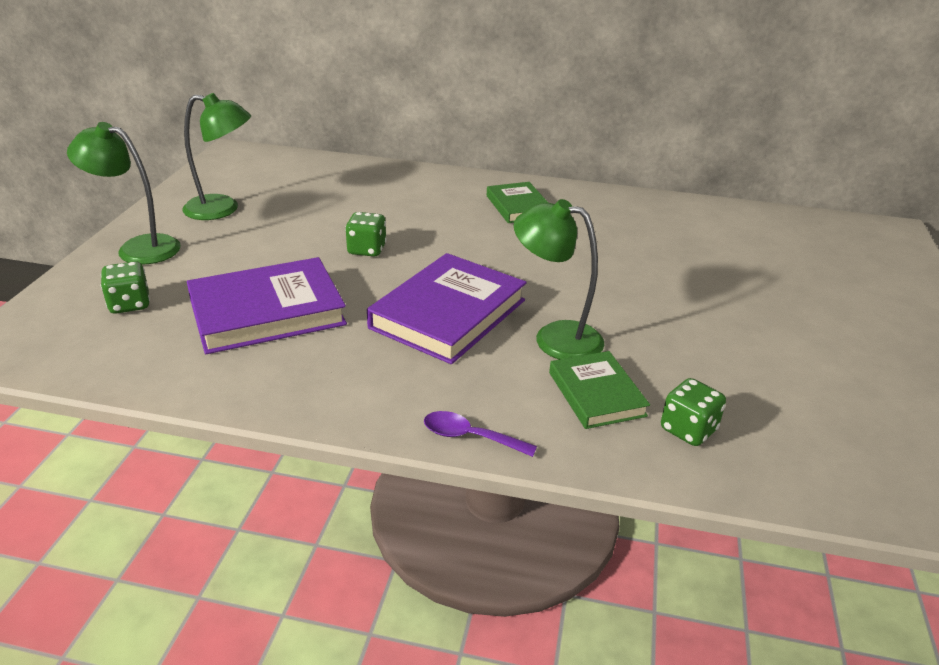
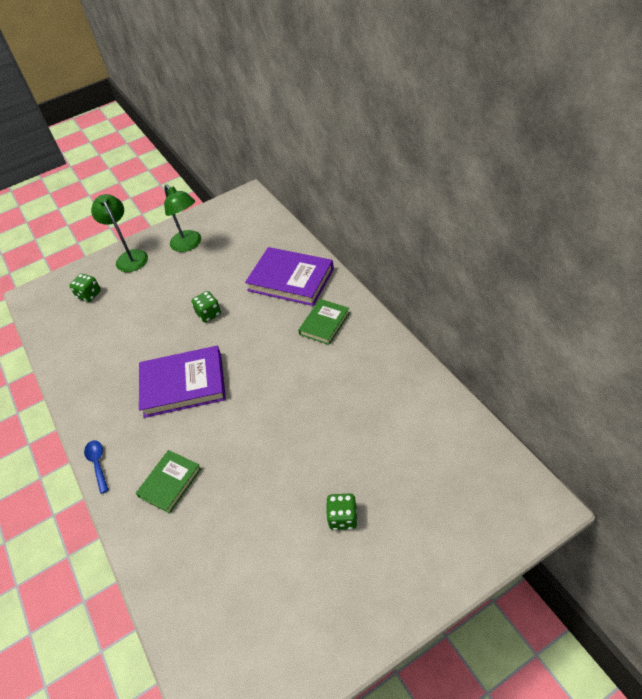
camera: 55 degrees right, 15 degrees up
purple book [187,257,347,354] -> purple book moved to [245,247,334,306]
purple spoon [424,411,537,457] -> blue spoon [84,440,109,494]
green lamp [514,199,604,359] -> none
green dice [661,378,726,446] -> green dice moved to [326,493,358,530]

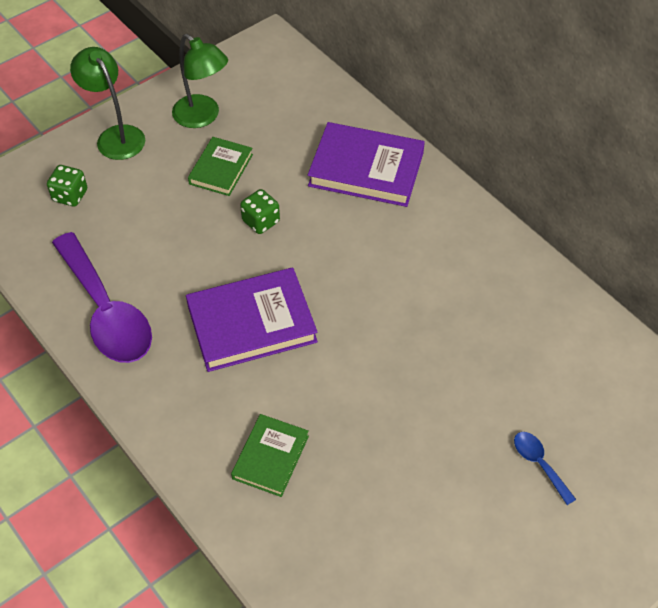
camera: 15 degrees left, 5 degrees up
blue spoon [84,440,109,494] -> blue spoon moved to [514,432,576,505]
green book [298,299,350,345] -> green book moved to [188,137,253,196]
green dice [326,493,358,530] -> none
none -> purple spoon [52,232,152,363]

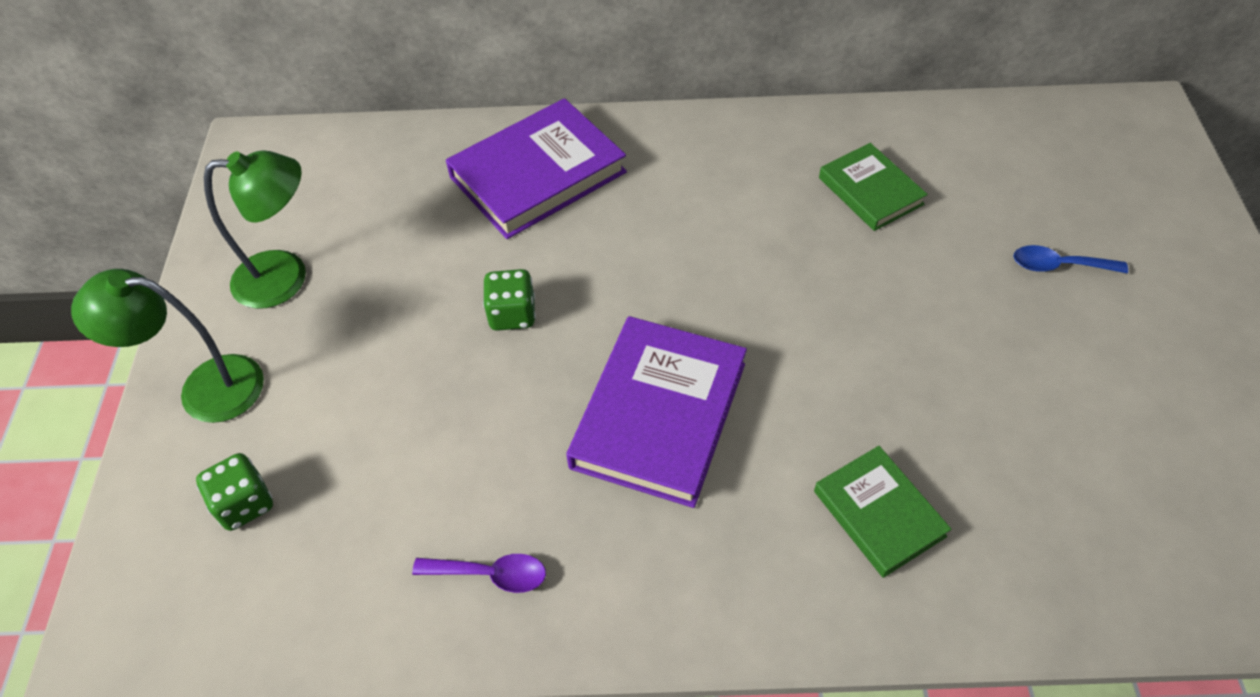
camera: 50 degrees left, 0 degrees up
purple spoon [52,232,152,363] -> purple spoon [412,554,546,593], size x0.43
green book [188,137,253,196] -> green book moved to [819,143,928,231]

